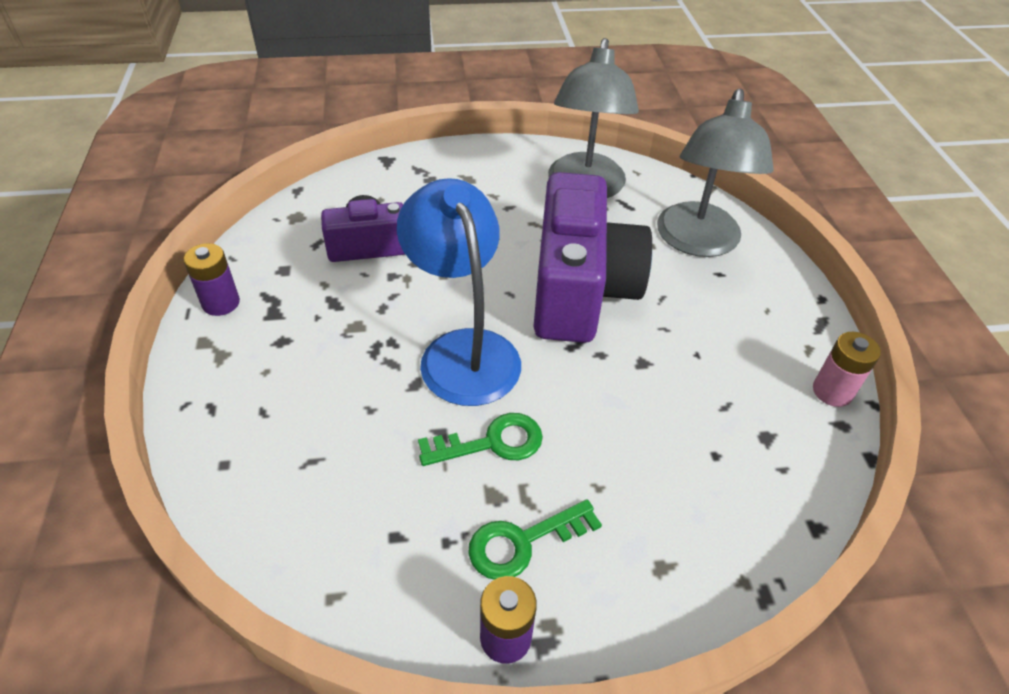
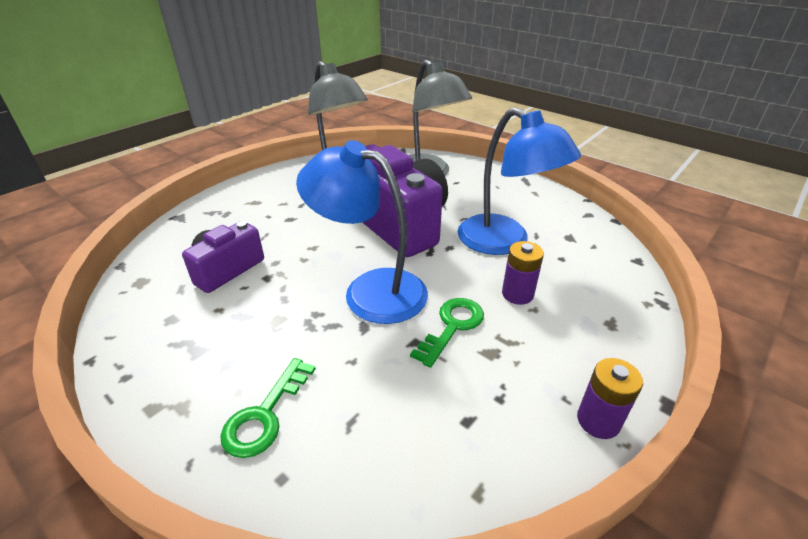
camera: 40 degrees left, 10 degrees down
purple battery [183,243,240,316] -> purple battery moved to [502,241,544,305]
green key [468,499,602,580] -> green key moved to [220,358,316,458]
pink battery [813,332,881,407] -> none
none -> blue lamp [458,107,581,255]

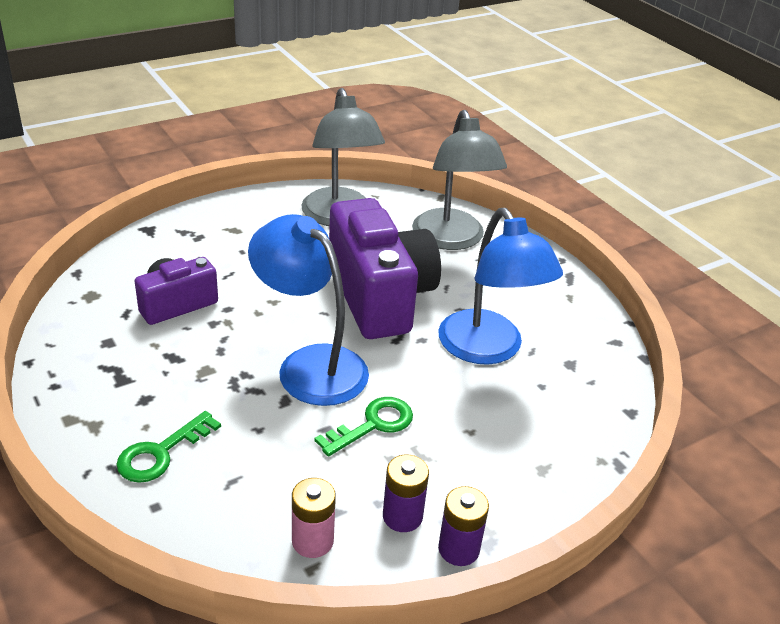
camera: 15 degrees right, 0 degrees up
purple battery [502,241,544,305] -> purple battery moved to [383,454,429,532]
none -> pink battery [292,478,336,558]

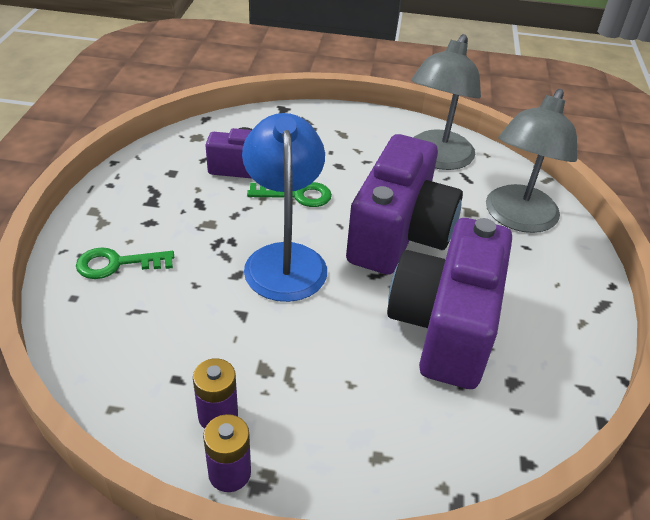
camera: 40 degrees right, 5 degrees up
pink battery [292,478,336,558] -> none
green key [314,397,413,457] -> green key moved to [247,182,332,207]
blue lamp [438,208,563,365] -> purple camera [387,218,512,389]

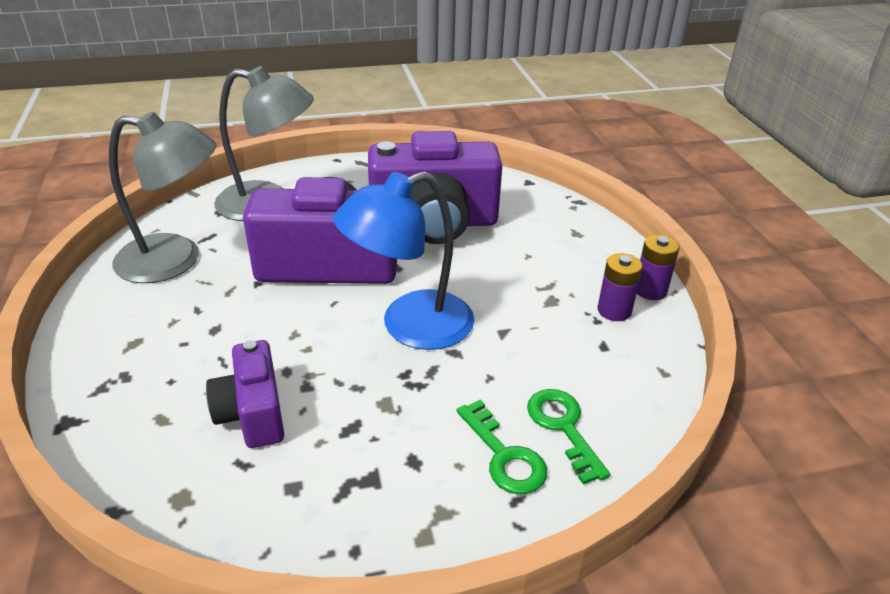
camera: 110 degrees left, 5 degrees down
green key [247,182,332,207] -> green key moved to [527,389,610,484]

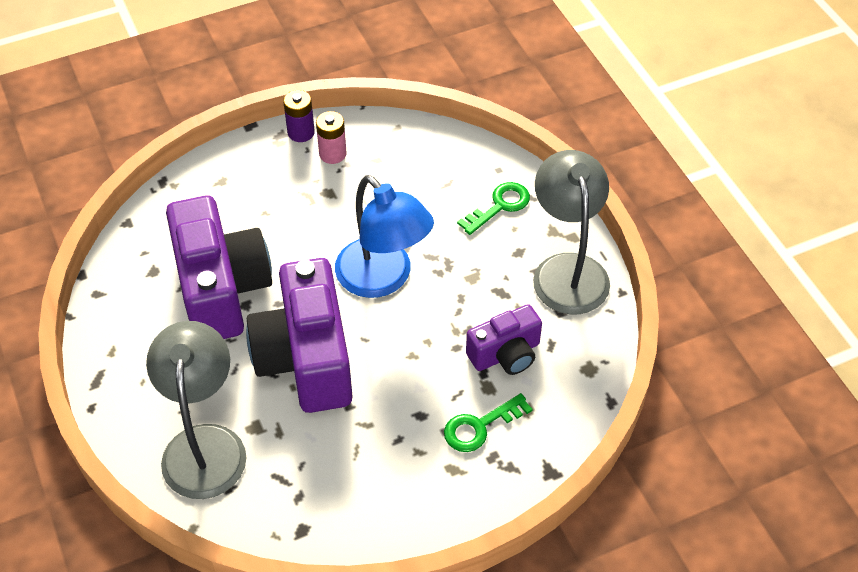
camera: 100 degrees left, 15 degrees up
grey lamp [109,112,217,283] -> grey lamp moved to [533,150,610,314]
green key [527,389,610,484] -> green key moved to [444,393,532,452]
purple battery [597,253,643,321] -> pink battery [316,111,347,164]

